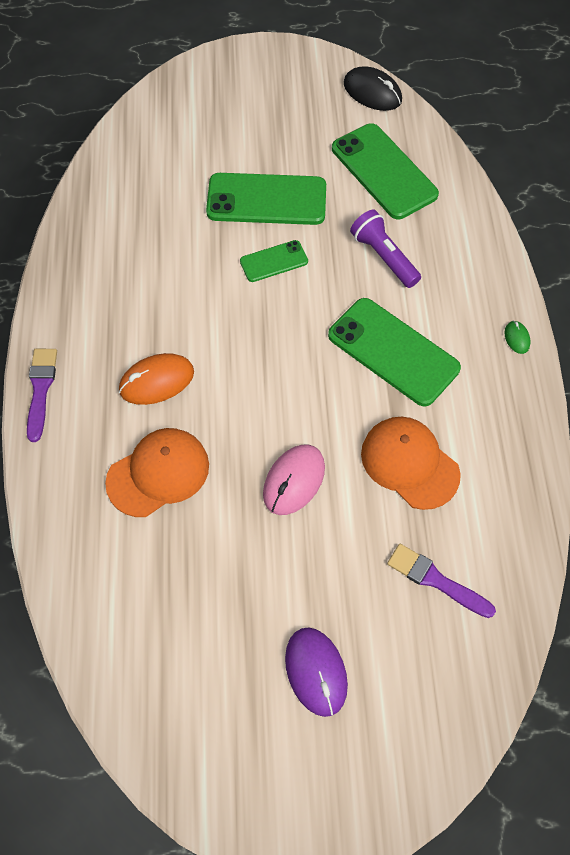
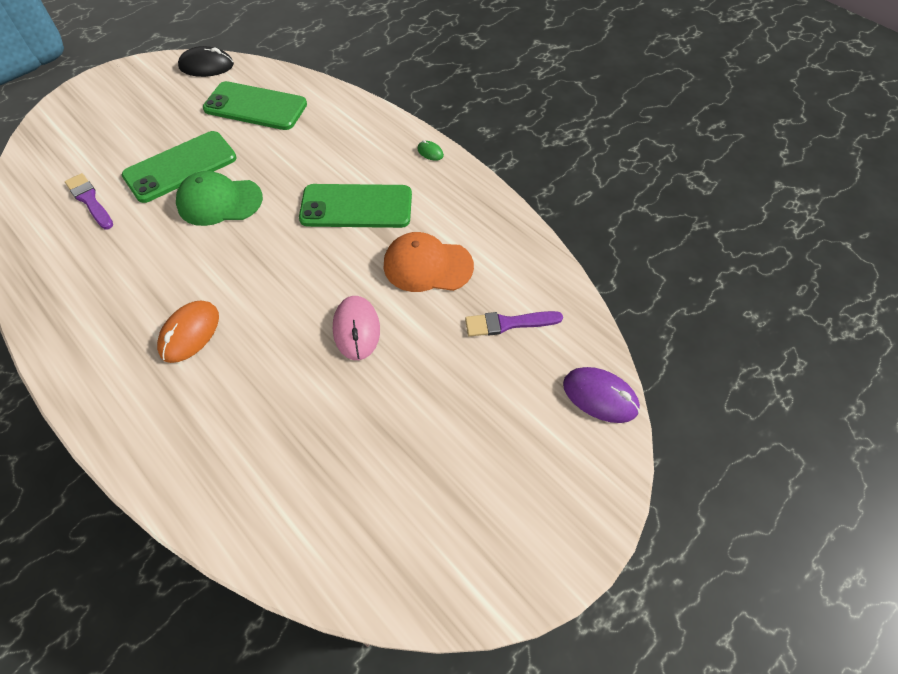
camera: 40 degrees left, 5 degrees down
purple brush [27,349,57,442] -> purple brush moved to [65,173,113,229]
orange cap [105,428,209,517] -> none
green phone [240,240,308,282] -> green cap [176,171,263,226]
purple mouse [285,627,348,717] -> purple mouse moved to [563,367,640,423]
purple flashlight [350,209,421,288] -> none

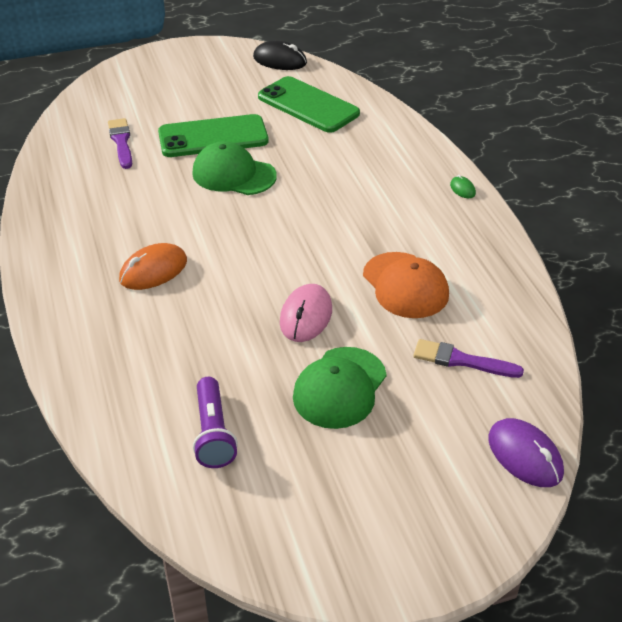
camera: 25 degrees right, 15 degrees down
green phone [299,184,412,228] -> none
orange cap [383,232,474,292] -> orange cap turned 150 degrees counterclockwise [363,252,449,318]
none -> purple flashlight [193,377,238,468]
none -> green cap [293,347,387,429]

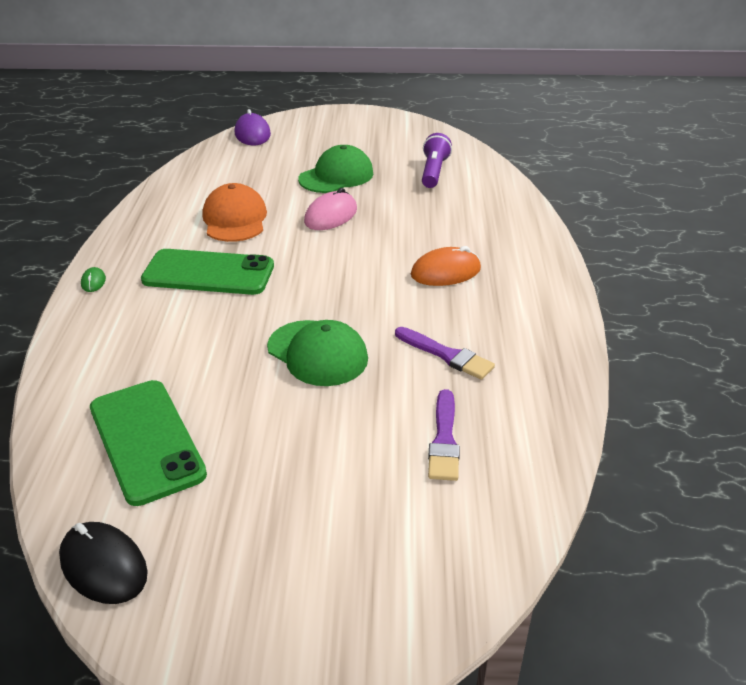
camera: 160 degrees left, 5 degrees down
green phone [158,114,269,157] -> green phone moved to [141,249,274,295]
purple brush [413,339,524,378] -> purple brush moved to [395,327,495,380]

